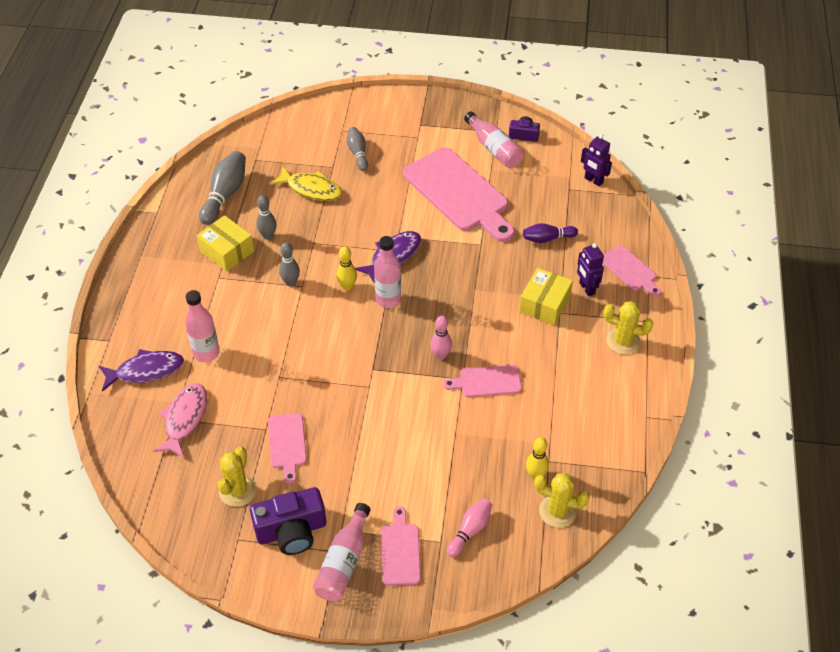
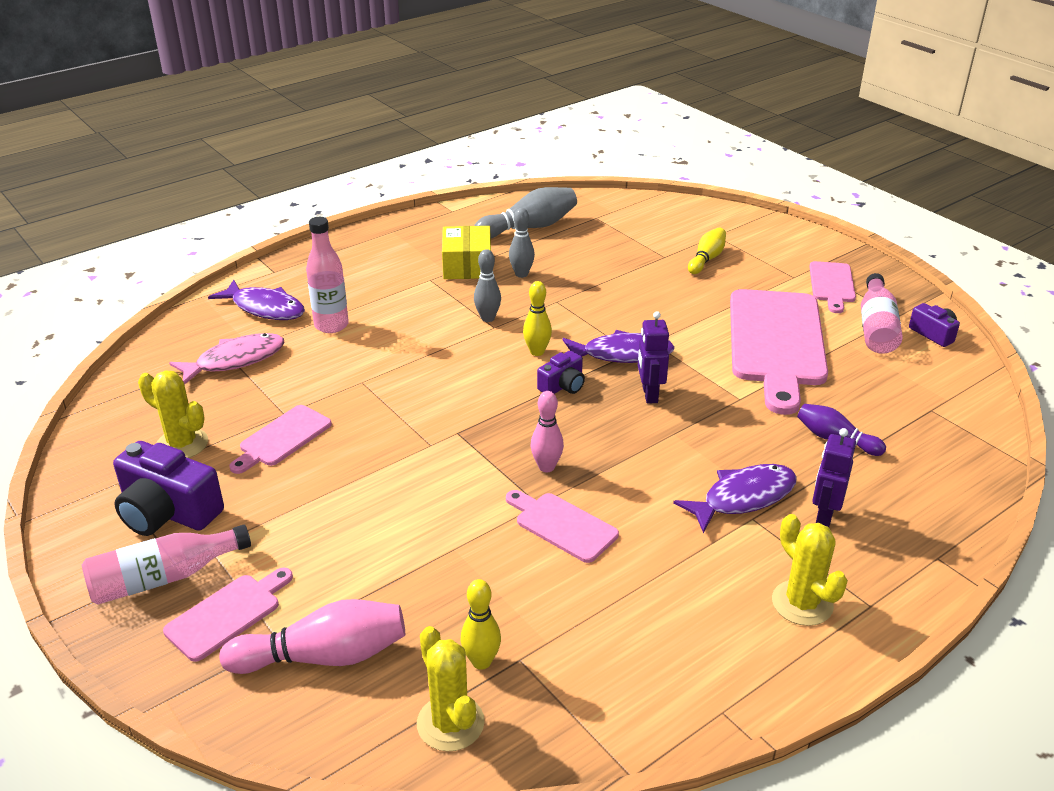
camera: 45 degrees right, 15 degrees down
yellow cactus [218,447,256,507] -> yellow cactus turned 60 degrees clockwise [138,370,208,458]
yellow fish [270,166,342,201] -> none
grey bowling pin [347,127,368,171] -> yellow bowling pin [688,228,726,274]
pink bottle [374,236,401,308] -> purple camera [537,350,585,394]
pink bowling pin [447,498,492,557] -> pink bowling pin [219,599,405,674], size x1.60
yellow box [519,268,573,325] -> purple fish [673,464,797,533]
purple robot [581,134,612,186] -> purple robot moved to [638,311,669,404]
pink cutting board [603,245,661,297] -> pink cutting board moved to [809,261,856,313]

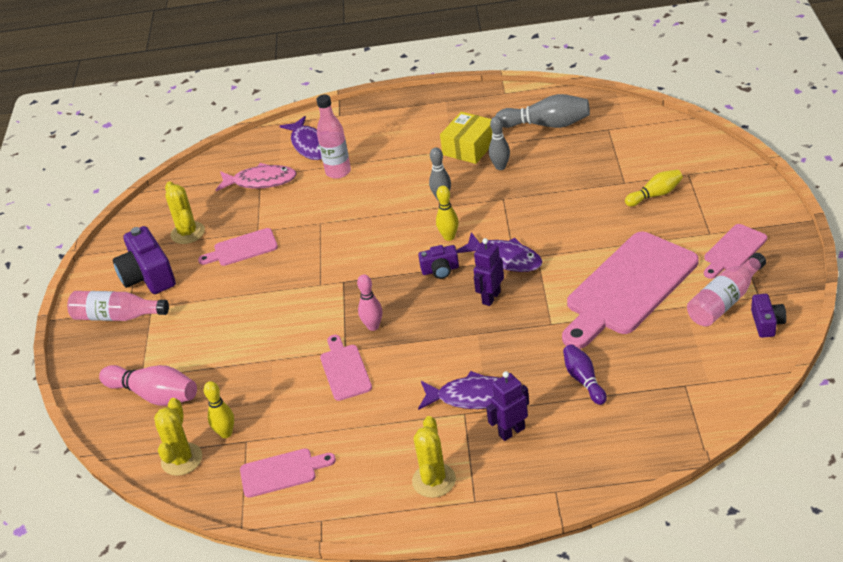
camera: 40 degrees right, 5 degrees up
pink cutting board [163,567,293,662] -> pink cutting board moved to [240,448,336,498]

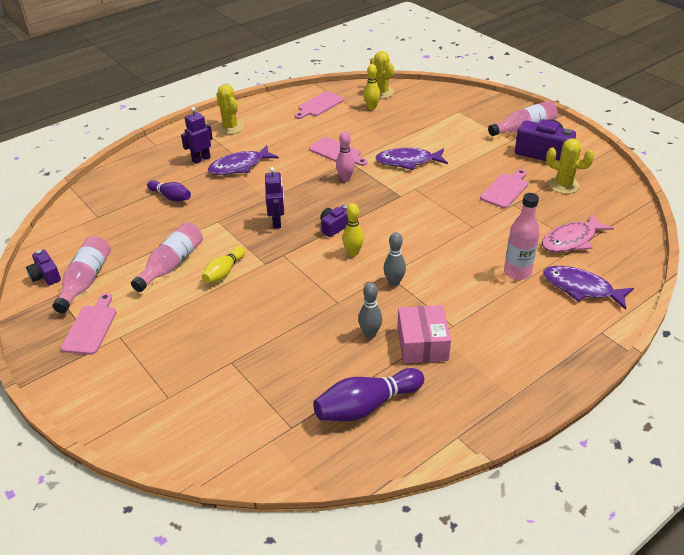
camera: 140 degrees right, 0 degrees up
pink bowling pin [99,365,197,406] -> none
yellow box [440,112,493,164] -> pink box [397,305,451,363]
purple fish [457,232,543,272] -> purple fish moved to [376,148,448,170]
purple robot [486,371,529,441] -> purple robot turned 150 degrees counterclockwise [181,107,213,164]
grey bowling pin [495,94,590,128] -> purple bowling pin [313,368,424,421]
pink cutting board [562,232,699,349] -> pink bottle [131,222,203,292]
yellow bowling pin [625,169,683,206] -> yellow bowling pin moved to [202,247,245,283]

